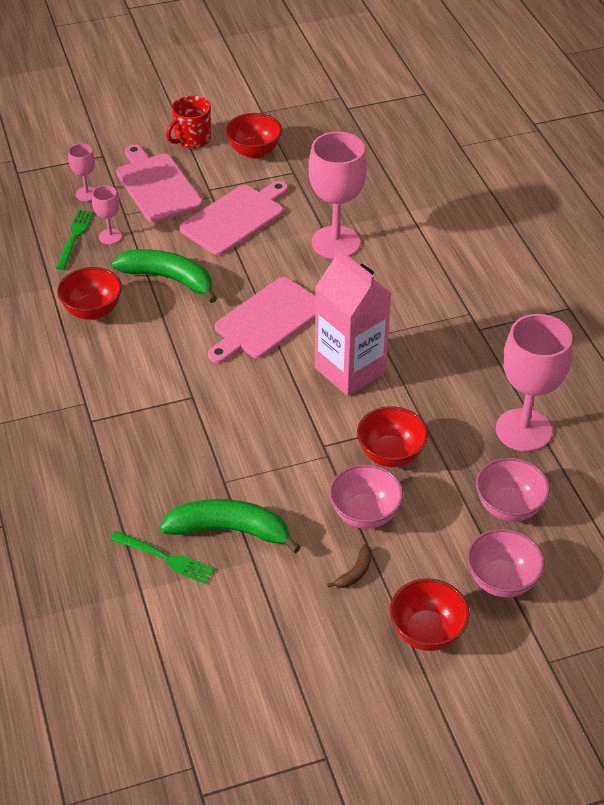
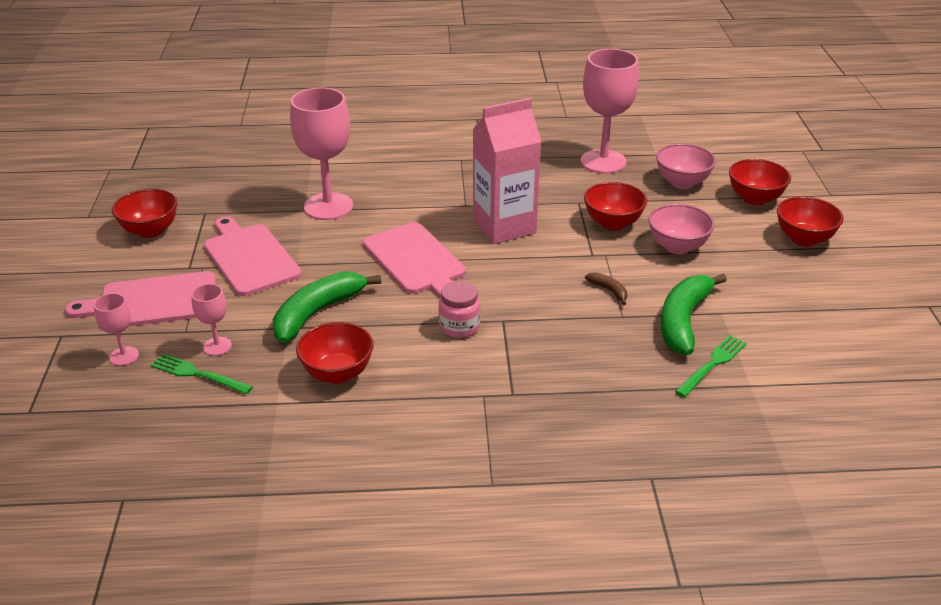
camera: 75 degrees left, 10 degrees down
red mug [166,95,211,149] -> none
brown banana [327,544,372,588] -> brown banana moved to [585,272,627,305]
pink bowl [467,529,545,598] -> red bowl [729,159,791,205]
none -> pink jar [438,281,481,338]

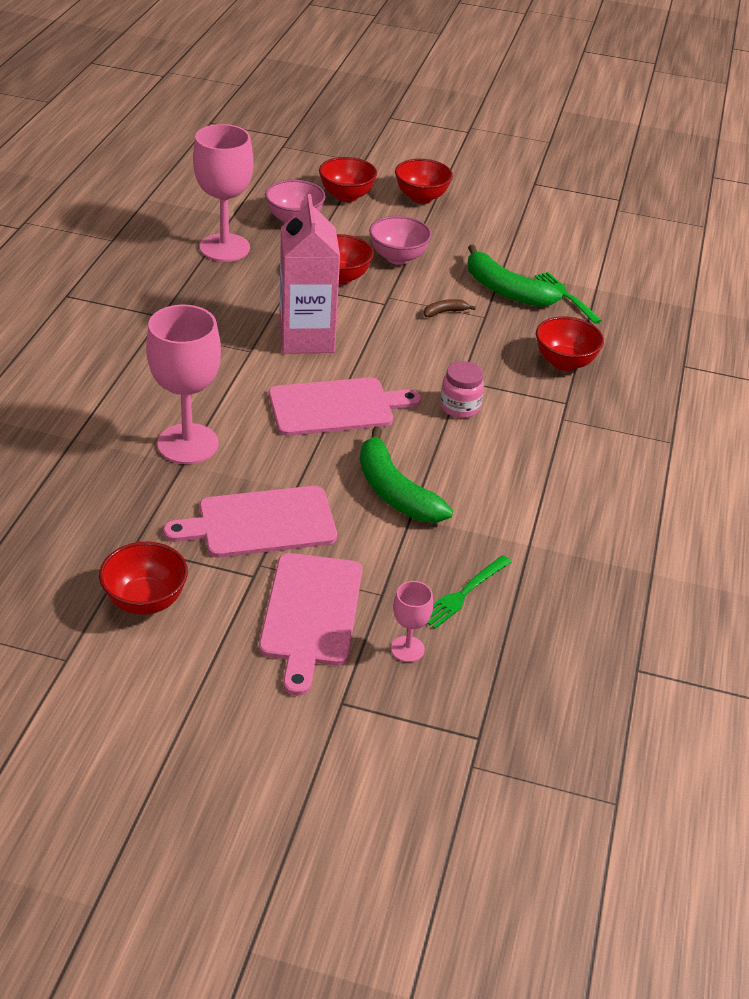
camera: 75 degrees left, 5 degrees up
pink goblet [191,284,232,356] -> none
red bowl [296,322,374,384] -> red bowl moved to [536,316,604,371]

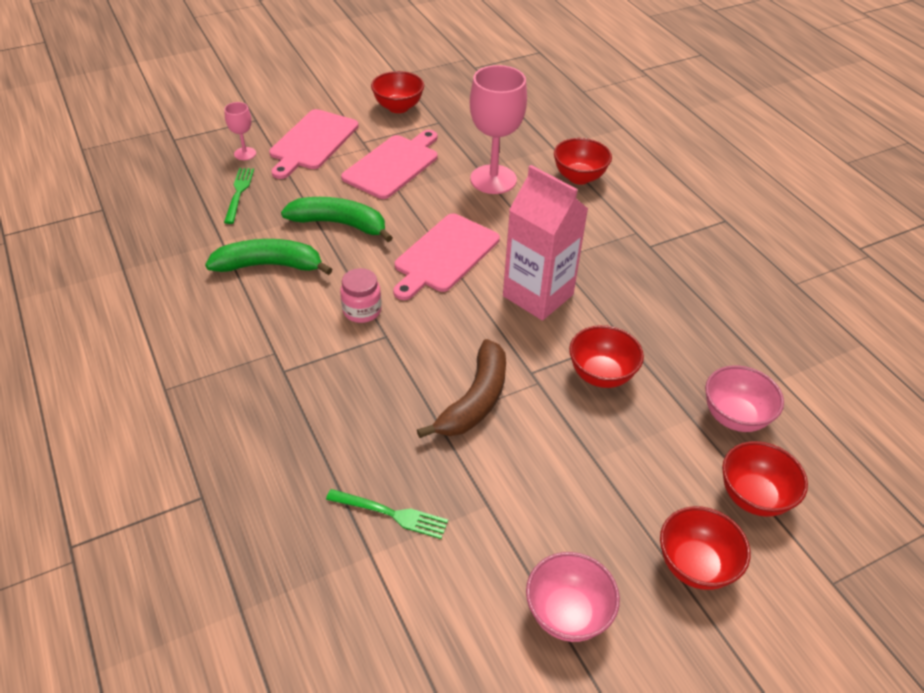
camera: 140 degrees right, 5 degrees up
pink goblet [193,124,254,262] -> none
pink cutting board [259,553,362,696] -> pink cutting board turned 120 degrees counterclockwise [269,109,359,179]
pink bowl [369,216,432,265] -> pink bowl moved to [526,552,620,642]
brown banana [423,299,476,317] -> brown banana [417,339,506,438], size x2.24
green banana [468,245,563,307] -> green banana moved to [205,239,332,275]
red bowl [536,316,604,371] -> red bowl moved to [554,138,612,185]

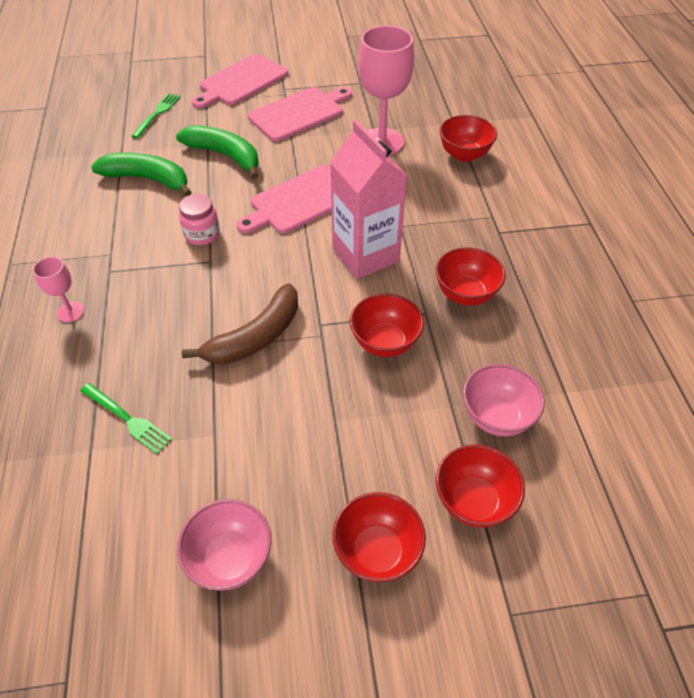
camera: 20 degrees right, 5 degrees up
pink goblet [224,102,256,160] -> pink goblet moved to [33,257,84,322]
red bowl [371,71,424,113] -> red bowl moved to [435,247,506,306]

